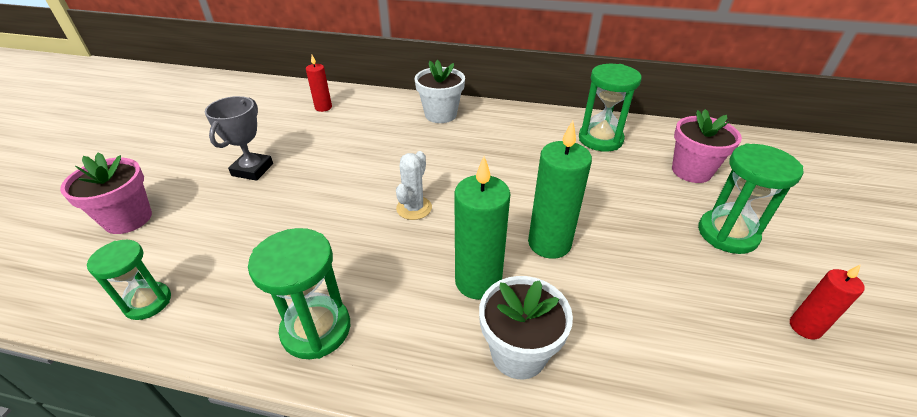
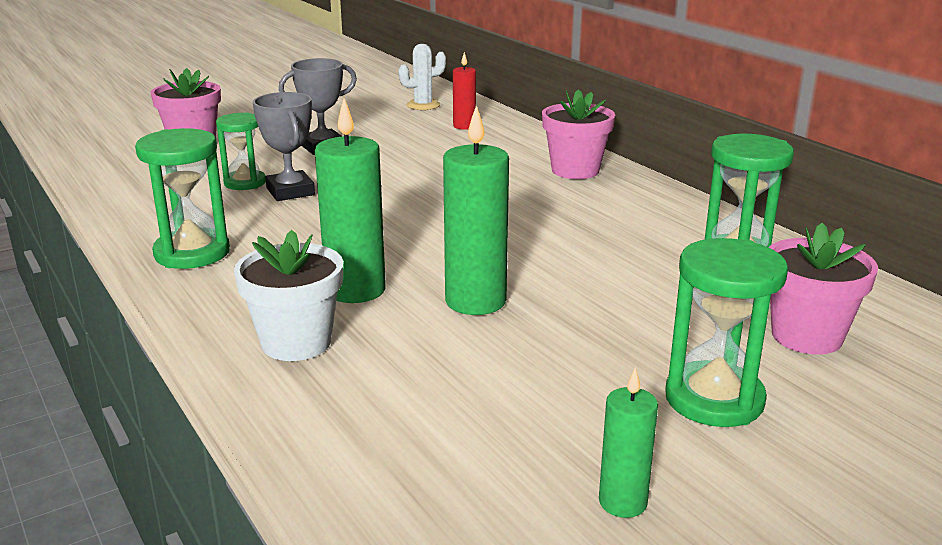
camera: 45 degrees right, 15 degrees down
green hourglass [87,240,171,320] -> green hourglass moved to [216,113,266,190]
white cactus [396,151,432,220] -> white cactus moved to [398,44,446,110]
white flower pot [415,60,465,123] -> pink flower pot [542,89,615,179]
red candle [790,264,865,339] -> green candle [599,367,658,518]
none -> grey trophy [253,92,315,201]

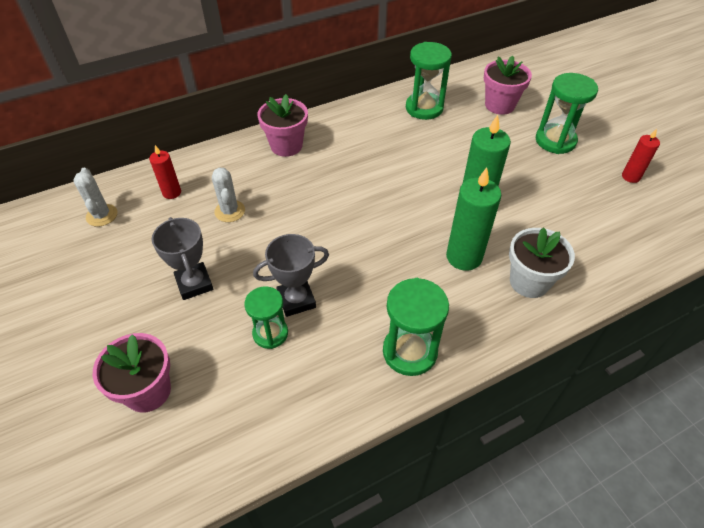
camera: 85 degrees left, 25 degrees up
green candle [599,367,658,518] -> red candle [622,129,660,183]
none -> white cactus [212,167,245,222]

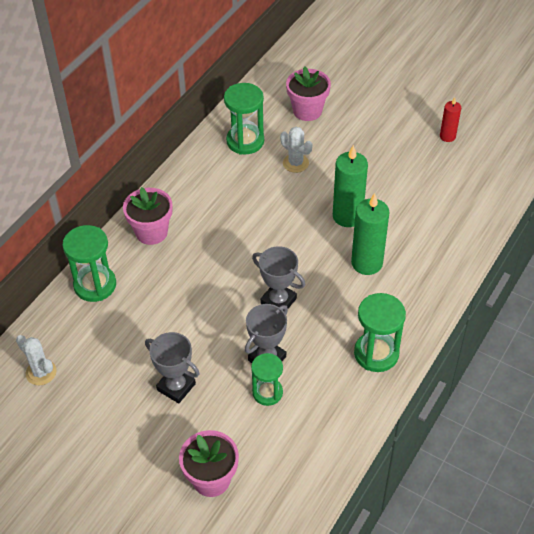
camera: 30 degrees left, 0 degrees up
red candle [149,145,181,199] -> none
white cactus [212,167,245,222] -> white cactus moved to [280,127,312,173]
white flower pot [509,227,575,298] -> none
green hourglass [536,73,598,154] -> green hourglass moved to [62,225,116,302]
none -> grey trophy [252,246,305,311]

